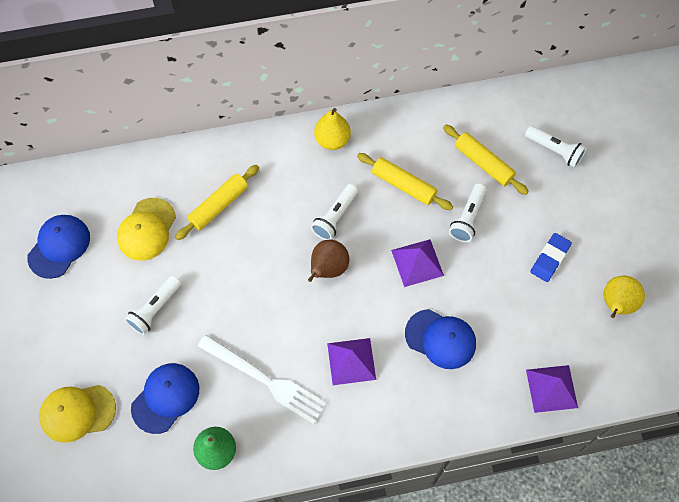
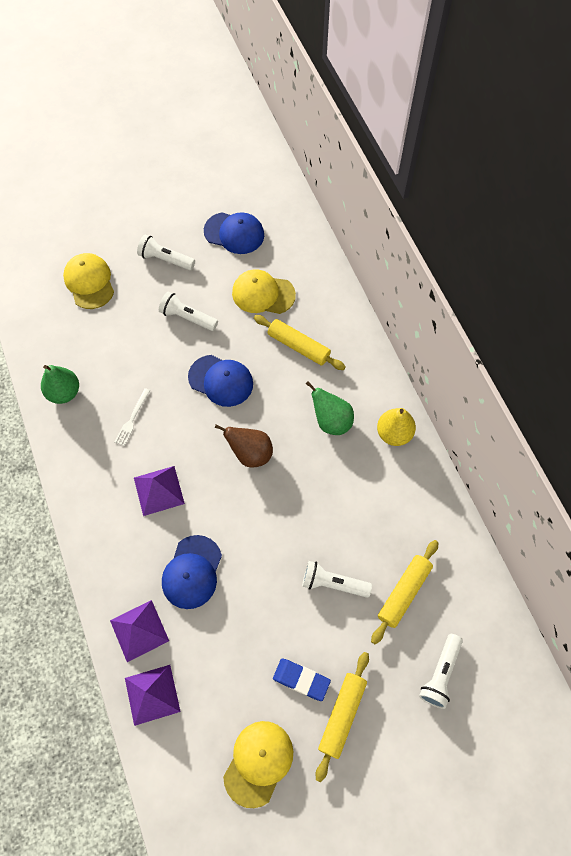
camera: 80 degrees right, 0 degrees up
blue cap [131,363,199,434] -> blue cap moved to [188,355,253,407]
white fork [198,335,327,424] -> white fork [115,388,150,446], size x0.49
white flashlight [311,184,358,240] -> white flashlight moved to [137,235,195,270]
yellow rolling pin [357,153,453,210] -> yellow rolling pin moved to [316,652,369,782]
purple pyramid [391,239,444,287] -> purple pyramid moved to [110,600,169,662]
yellow pear [604,276,645,318] -> yellow cap [223,721,293,808]
none -> green pear [306,381,354,435]

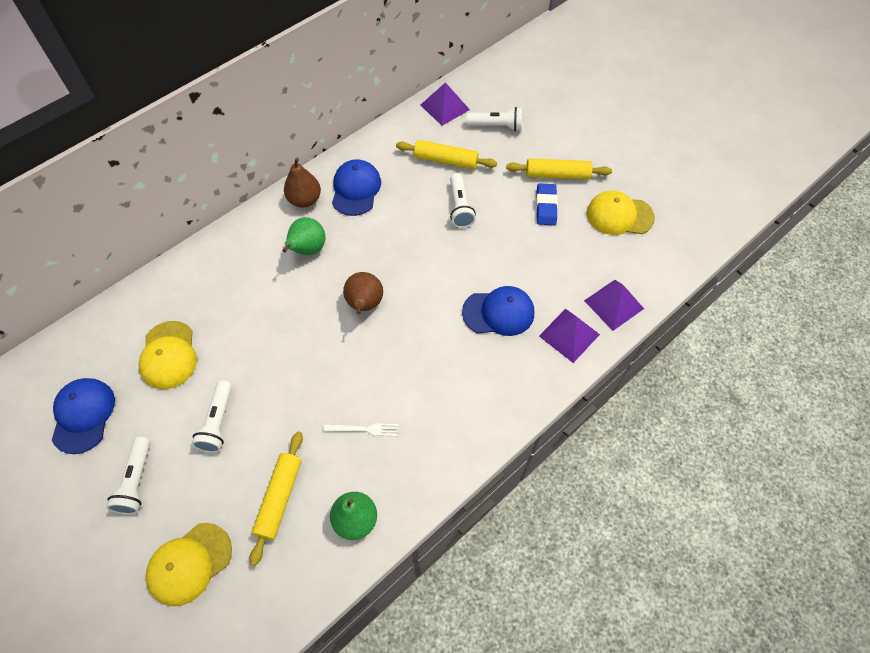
camera: 110 degrees left, 5 degrees down
purple pyramid [134,466,185,516] -> purple pyramid moved to [421,82,470,126]
blue cap [188,355,253,407] -> blue cap moved to [332,159,381,216]
yellow rolling pin [254,315,346,370] -> yellow rolling pin moved to [250,431,303,566]
yellow pear [377,408,416,446] -> brown pear [284,158,321,208]

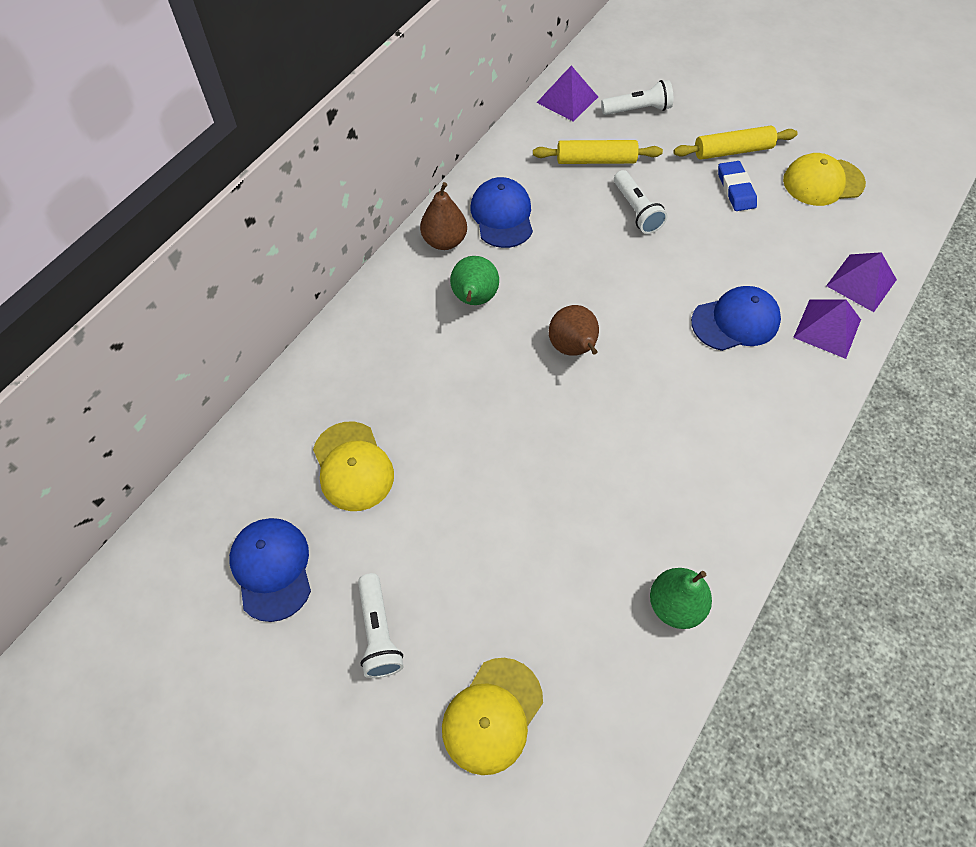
camera: 15 degrees left, 0 degrees up
white flashlight [191,380,232,453] -> none
yellow rolling pin [250,431,303,566] -> none
white fork [323,423,398,436] -> none

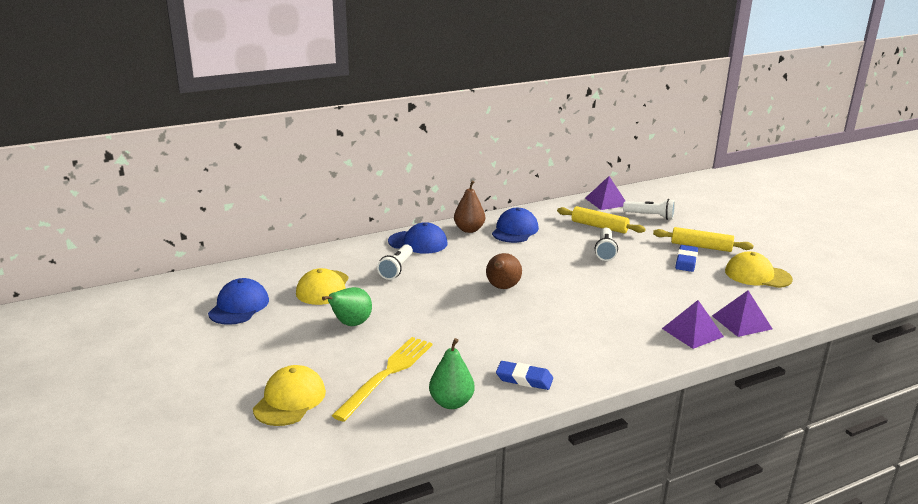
camera: 30 degrees right, 35 degrees down
white flashlight [358,573,404,678] -> white flashlight moved to [377,244,413,280]
yellow cap [442,658,543,775] -> yellow cap turned 135 degrees clockwise [253,365,326,426]
green pear [450,256,499,305] -> green pear moved to [322,287,372,326]
blue cap [691,286,781,351] -> blue cap moved to [388,222,448,254]
none -> yellow fork [332,337,433,422]
none -> blue eraser [496,361,553,390]

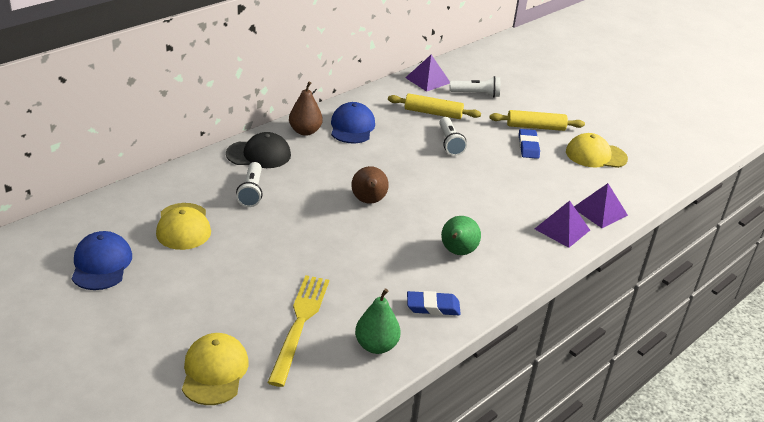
camera: 20 degrees left, 10 degrees up
green pear [322,287,372,326] -> green pear moved to [441,216,481,255]
blue cap [388,222,448,254] -> black cap [226,132,291,168]

